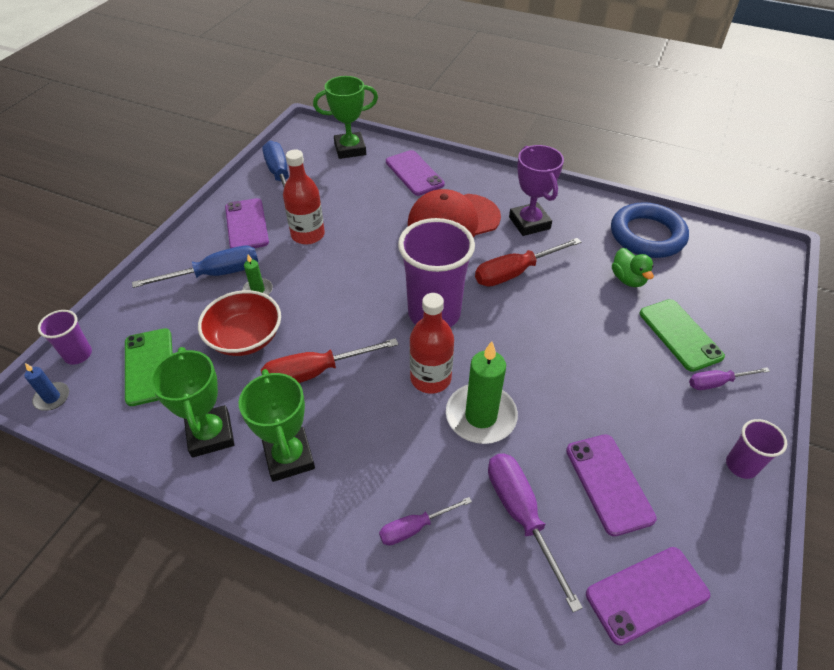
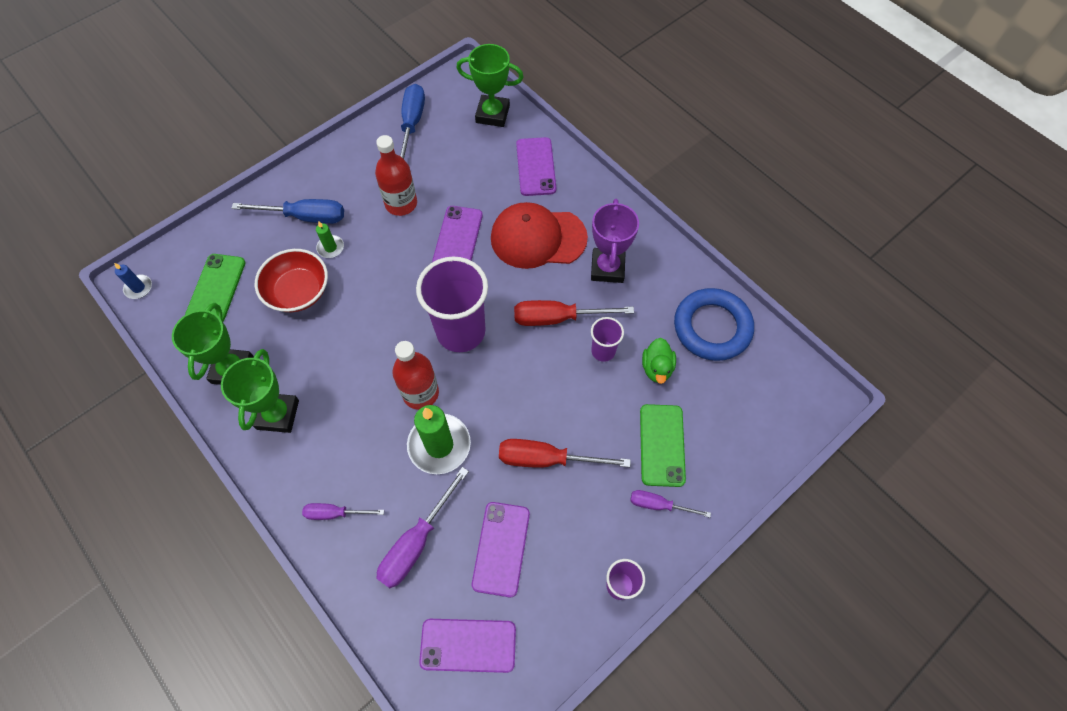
camera: 25 degrees right, 15 degrees up
purple cup [38,310,92,365] -> purple cup moved to [591,317,624,362]
purple phone [225,198,269,248] -> purple phone moved to [432,206,483,262]
red screwdriver [261,338,398,383] -> red screwdriver moved to [499,439,631,468]
purple screwdriver [488,453,583,612] -> purple screwdriver turned 150 degrees counterclockwise [376,467,469,588]

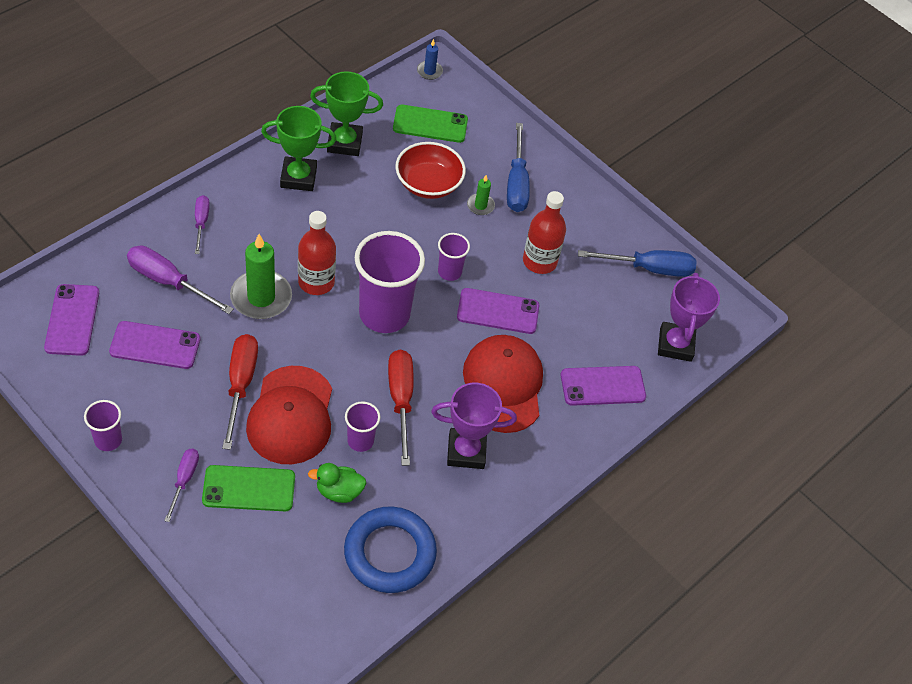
camera: 80 degrees right, 10 degrees down
green trophy [456,44,524,127] -> purple trophy [658,273,720,362]
none -> red cap [246,366,332,464]
none -> purple cup [438,233,470,281]

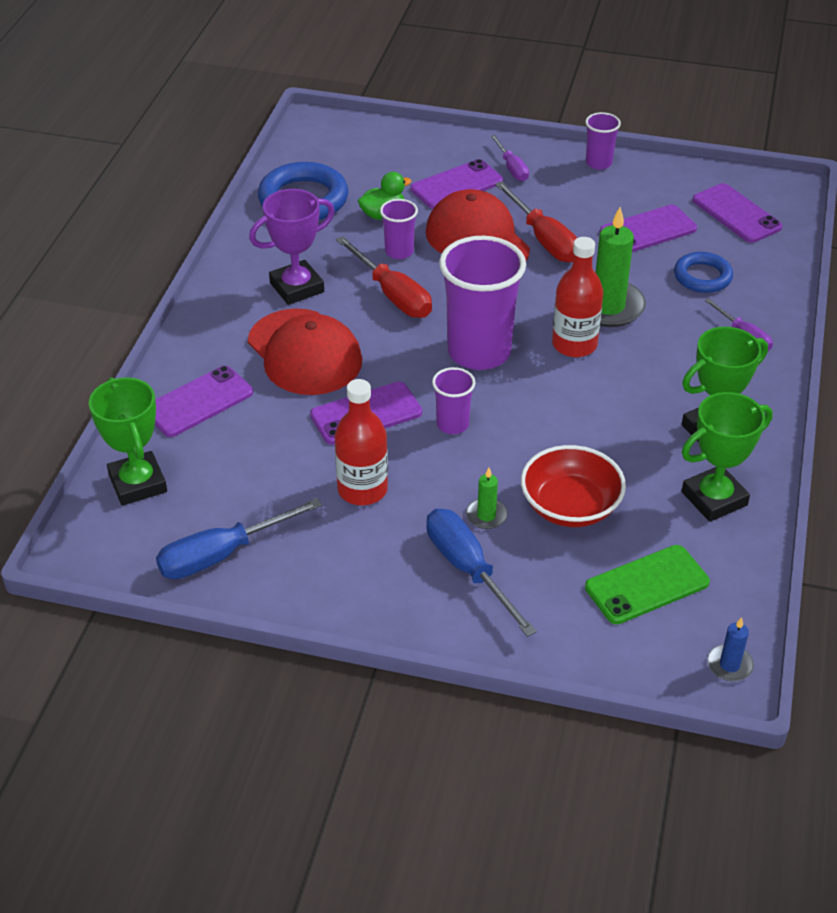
camera: 155 degrees right, 10 degrees down
purple screwdriver [127,246,234,314] -> blue ring [674,252,733,293]
green phone [202,465,295,511] -> purple phone [411,159,503,209]
purple trophy [658,273,720,362] -> green trophy [89,377,167,506]

